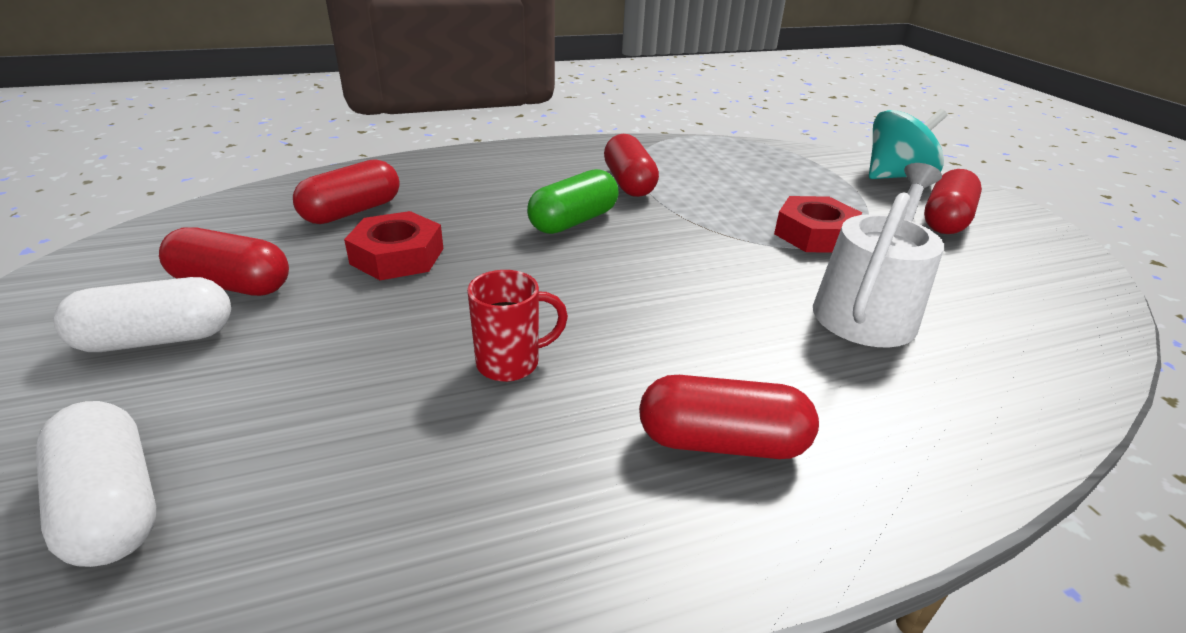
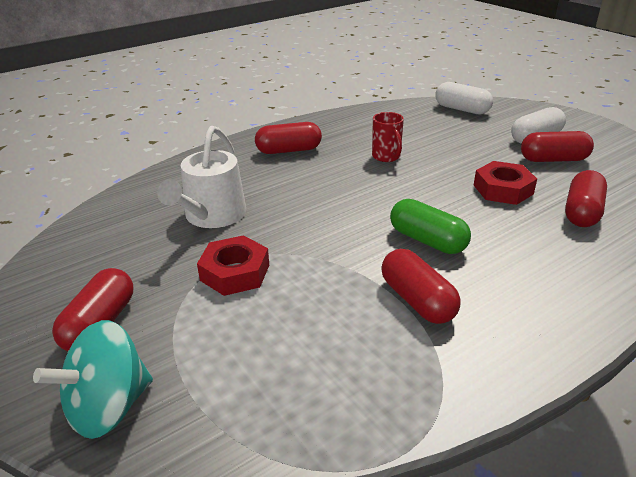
camera: 165 degrees right, 0 degrees up
red mug [467,270,568,382] -> red mug turned 75 degrees counterclockwise [372,112,404,162]
green capsule [527,169,619,234] -> green capsule turned 75 degrees counterclockwise [390,199,471,254]

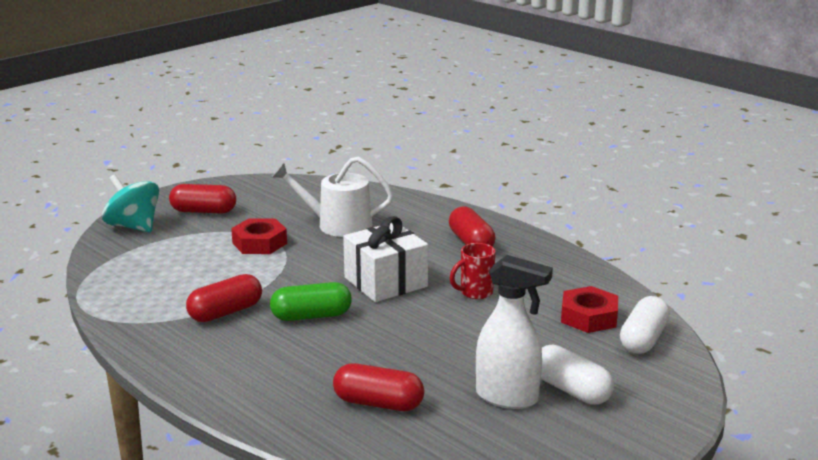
camera: 80 degrees right, 10 degrees down
green capsule [390,199,471,254] -> green capsule turned 45 degrees clockwise [270,282,352,321]
red nut [474,161,537,205] -> red nut moved to [561,286,618,333]
red capsule [521,131,594,162] -> white spray bottle [476,255,553,409]
none -> white gift [343,216,428,302]

